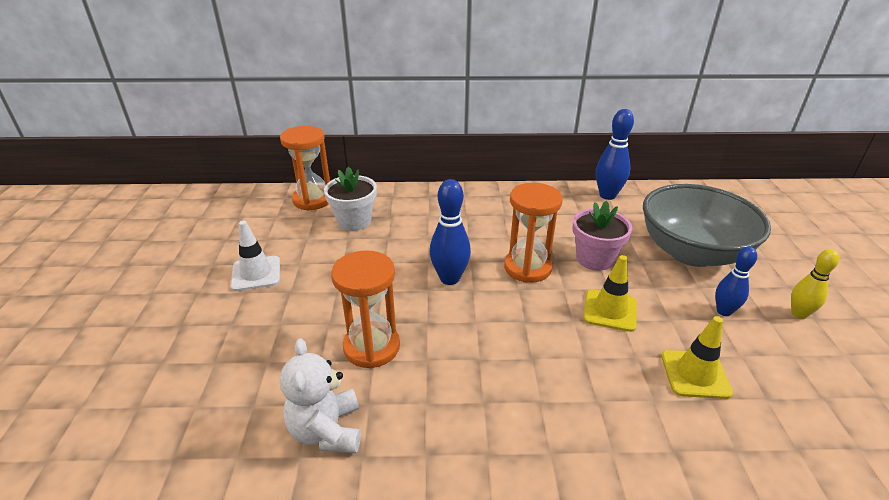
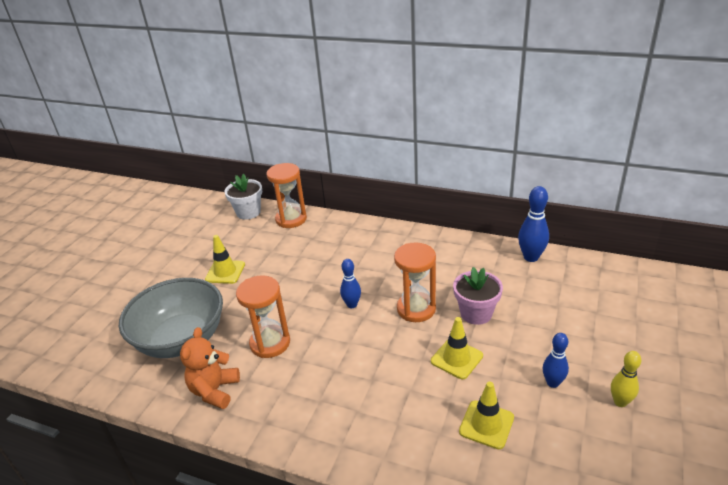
camera: 25 degrees right, 0 degrees up
white traffic cone [231,221,280,291] -> yellow traffic cone [205,235,245,284]
white teddy bear [280,338,361,453] -> orange teddy bear [180,327,240,409]
white flower pot [324,167,377,231] -> white flower pot moved to [224,174,262,220]
blue bowling pin [430,179,471,285] -> blue bowling pin [340,259,361,308], size x0.66
grey bowl [643,184,771,267] -> grey bowl moved to [119,278,223,358]

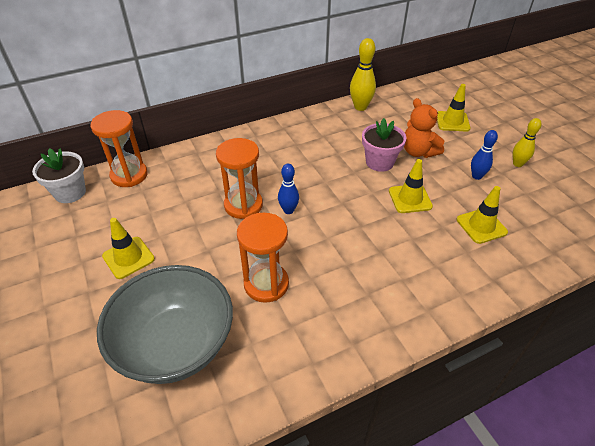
camera: 50 degrees left, 10 degrees up
orange teddy bear [180,327,240,409] -> orange teddy bear moved to [404,98,444,158]
orange hourglass [394,242,436,322] -> orange hourglass moved to [216,138,263,219]
blue bowling pin [518,186,549,262] -> yellow bowling pin [350,38,376,111]
none -> yellow traffic cone [437,84,471,132]

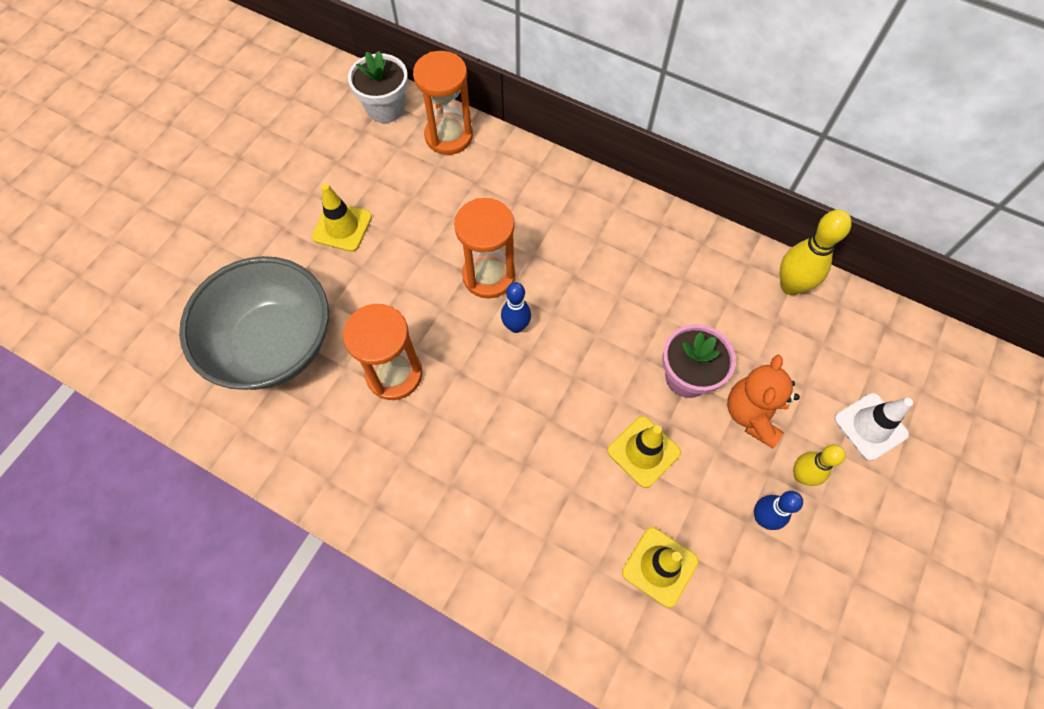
camera: 55 degrees right, 20 degrees up
yellow traffic cone [437,84,471,132] -> white traffic cone [834,393,913,461]
yellow bowling pin [513,118,542,167] -> yellow bowling pin moved to [794,445,846,486]

